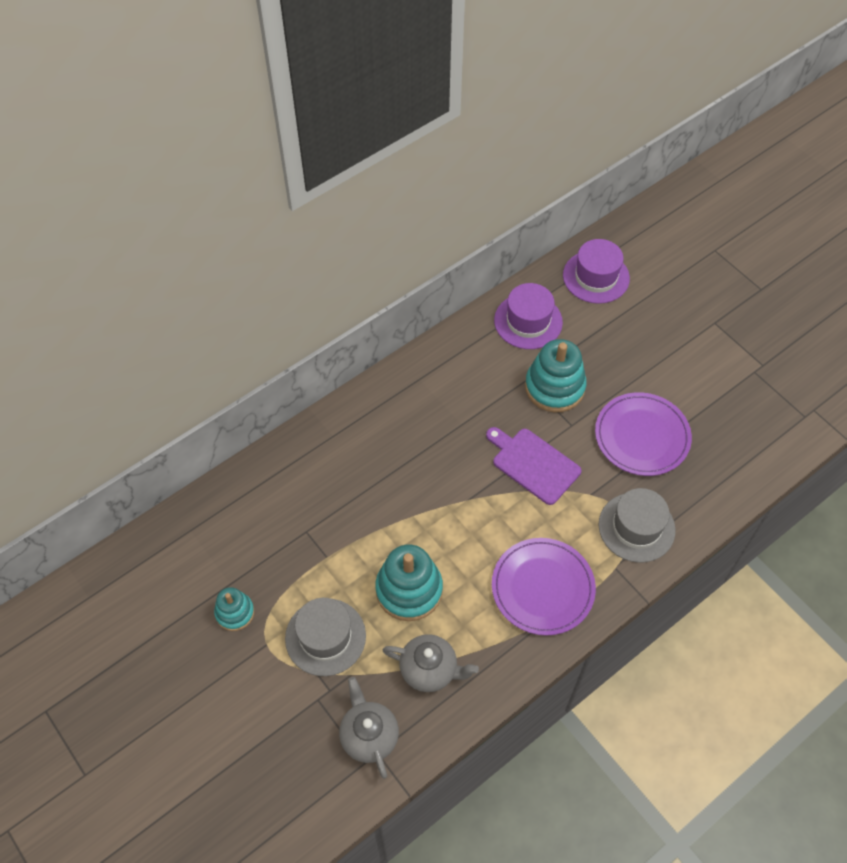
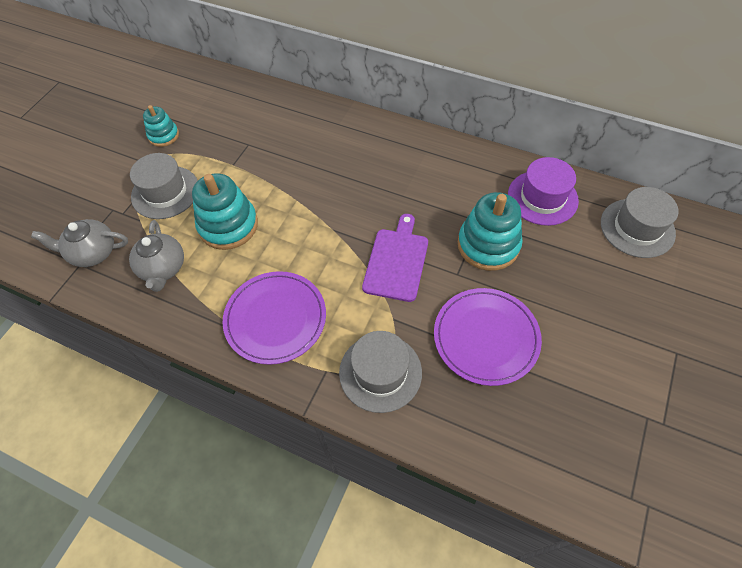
camera: 65 degrees right, 0 degrees up
grey teapot [339,677,399,779] -> grey teapot turned 135 degrees counterclockwise [31,219,128,267]
purple hat [563,239,630,304] -> grey hat [601,187,679,258]

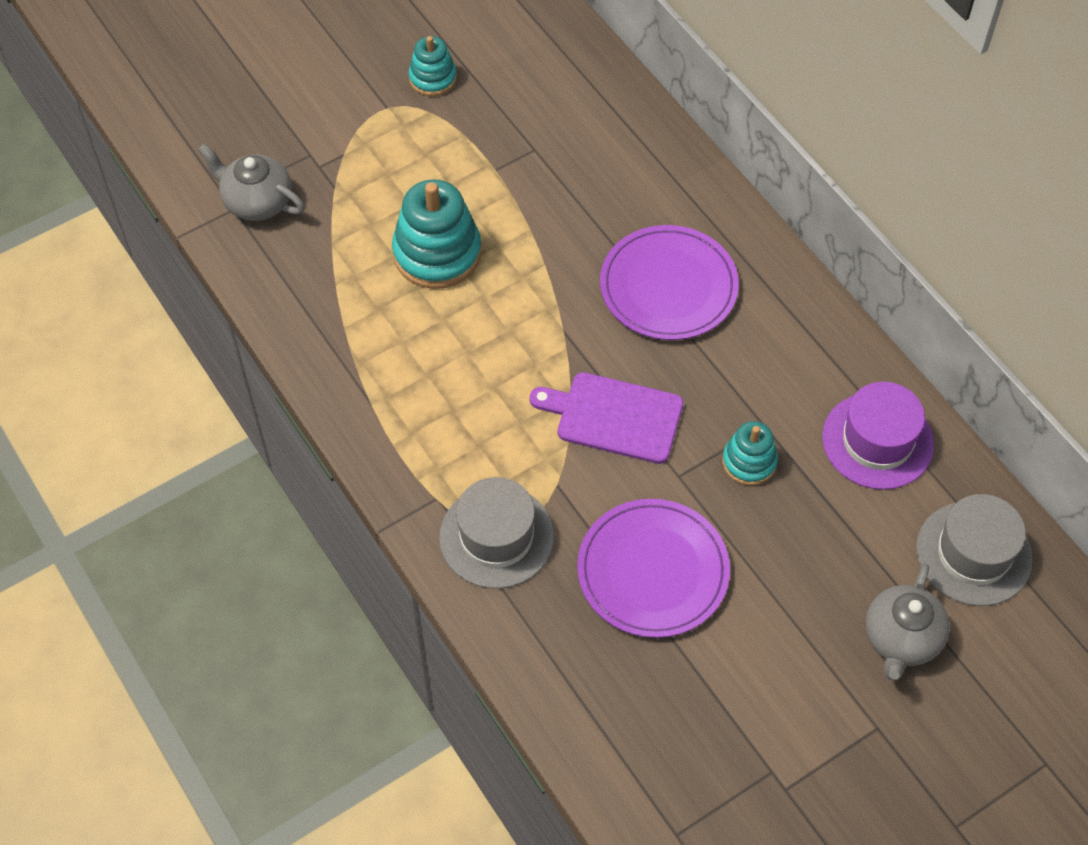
camera: 30 degrees right, 0 degrees up
grey teapot [129,220,184,292] -> grey teapot moved to [865,564,950,681]
grey hat [130,153,198,219] -> none
purple plate [223,271,326,365] -> purple plate moved to [600,225,739,340]
purple cutting board [362,214,428,302] -> purple cutting board turned 120 degrees counterclockwise [530,372,683,464]
turquoise stacking toy [458,192,523,271] -> turquoise stacking toy [722,421,778,486], size x0.58

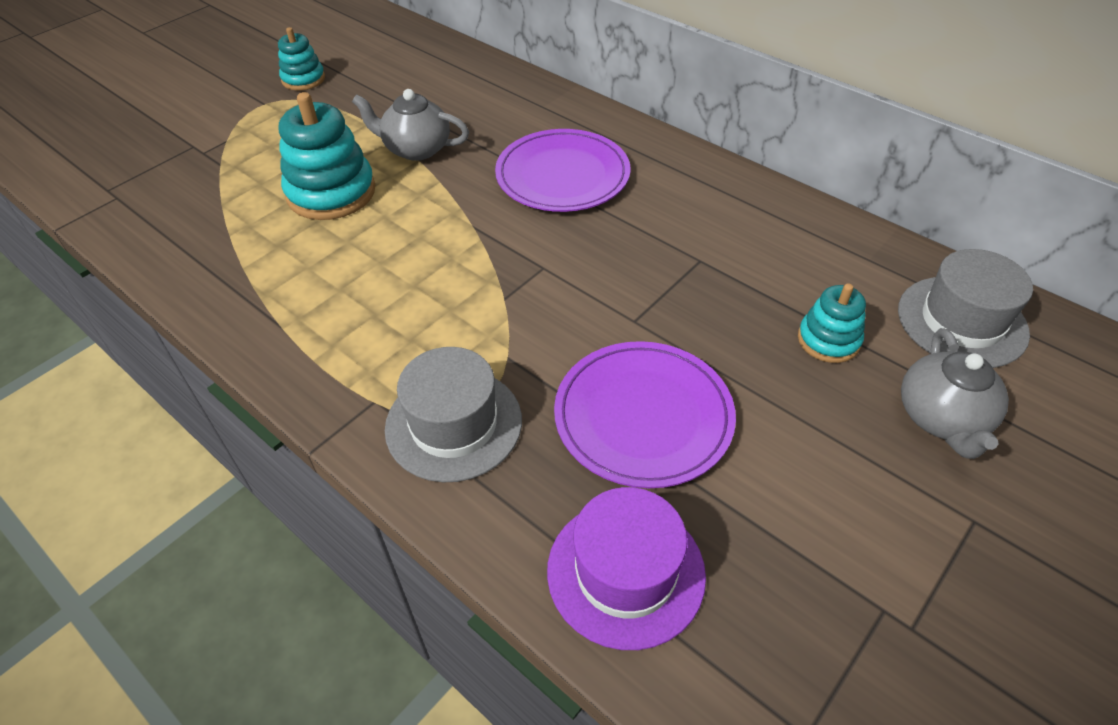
camera: 15 degrees left, 10 degrees down
grey teapot [198,143,305,221] -> grey teapot moved to [352,89,469,161]
purple cutting board [530,372,683,464] -> none
turquoise stacking toy [722,421,778,486] -> turquoise stacking toy moved to [798,284,866,363]
purple hat [822,382,934,490] -> purple hat moved to [547,487,706,650]

